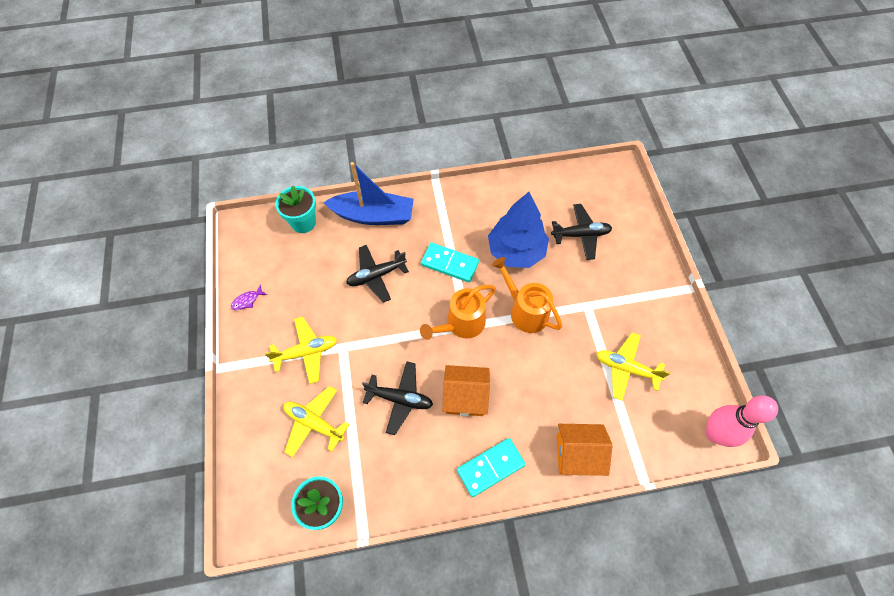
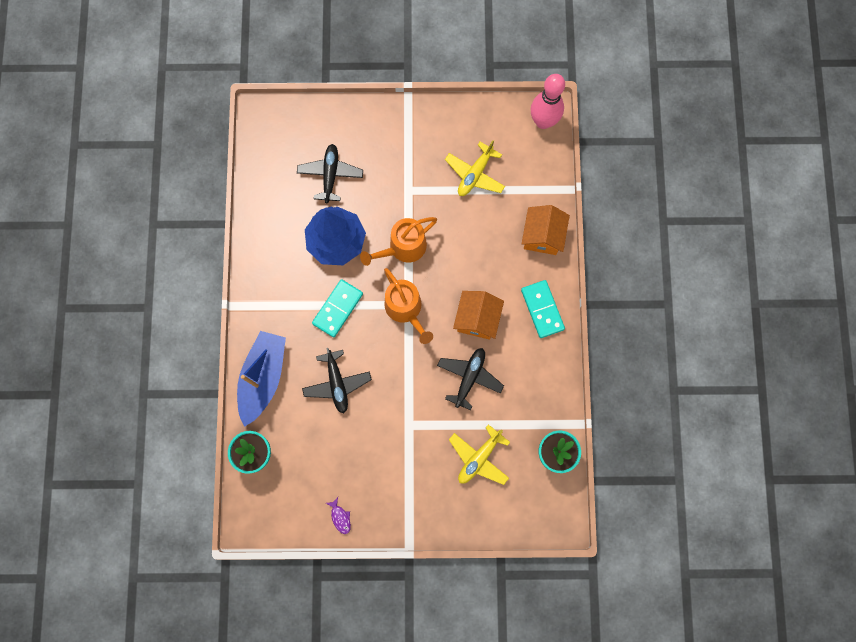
camera: 80 degrees left, 15 degrees up
yellow plane [265,317,337,384] -> none

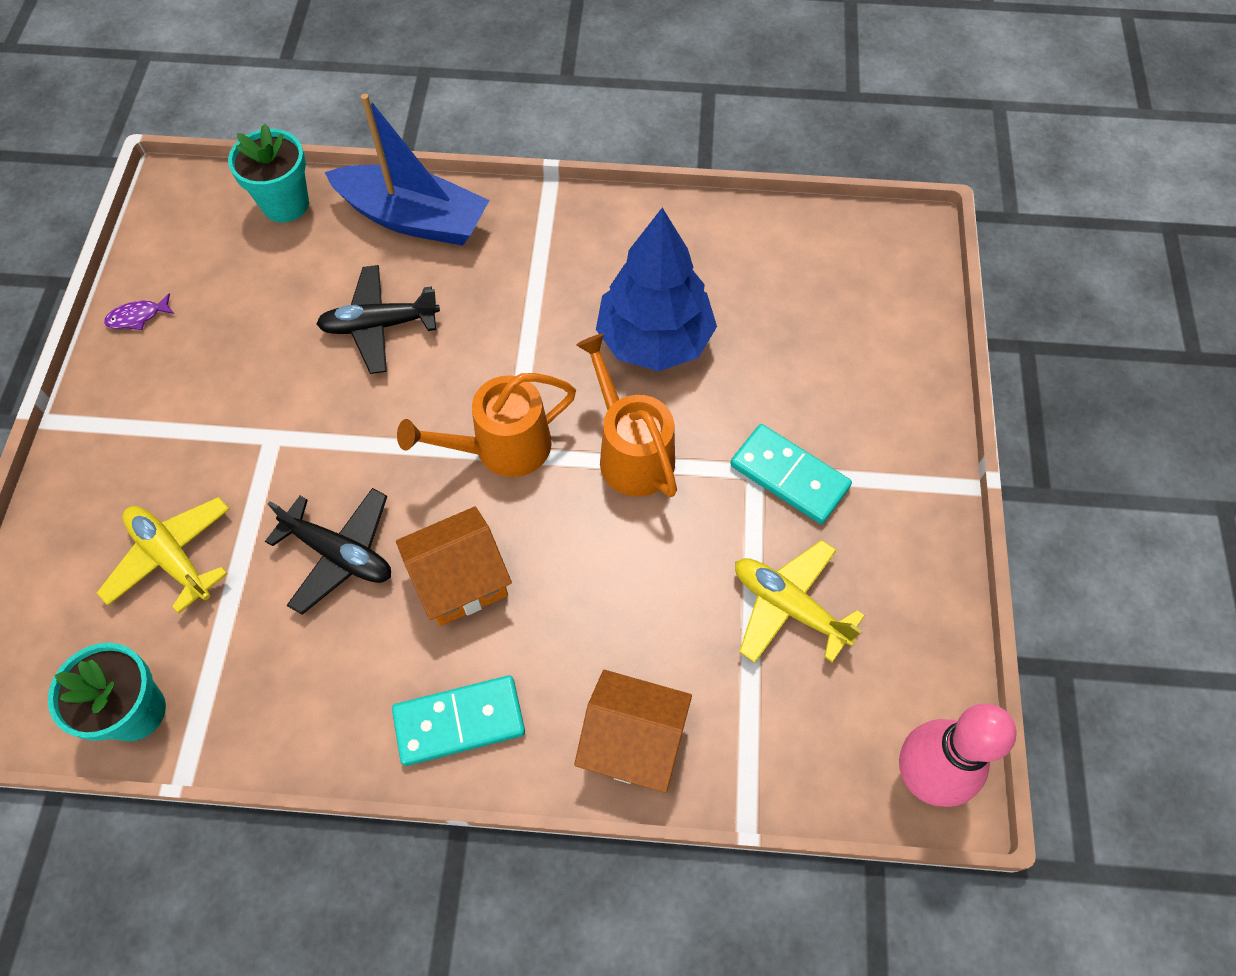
camera: 95 degrees right, 15 degrees down
black plane [297,144,363,203] -> none
turquoise domino [312,279,363,337] -> turquoise domino moved to [730,424,852,524]
orange house [453,291,504,340] -> orange house turned 45 degrees counterclockwise [396,506,512,626]

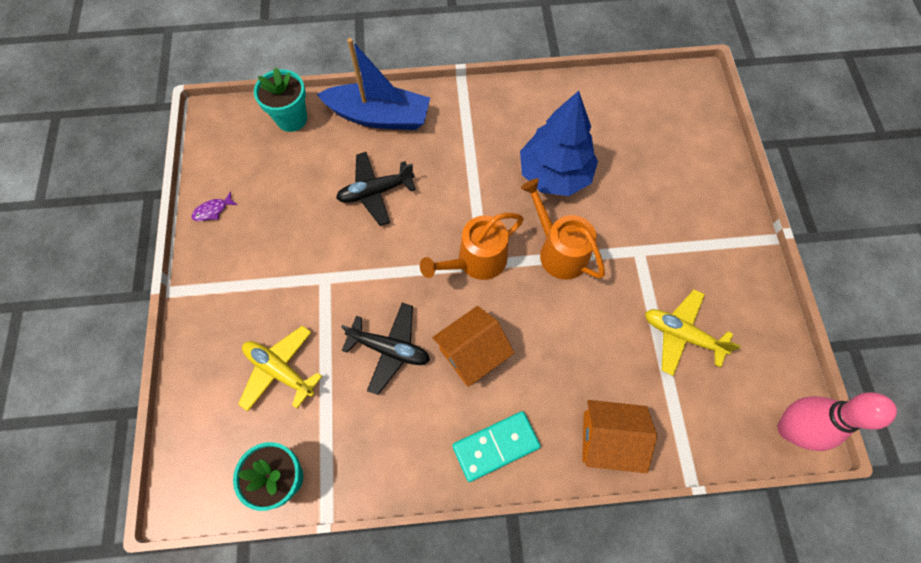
camera: 10 degrees left, 5 degrees up
turquoise domino [730,424,852,524] -> none

